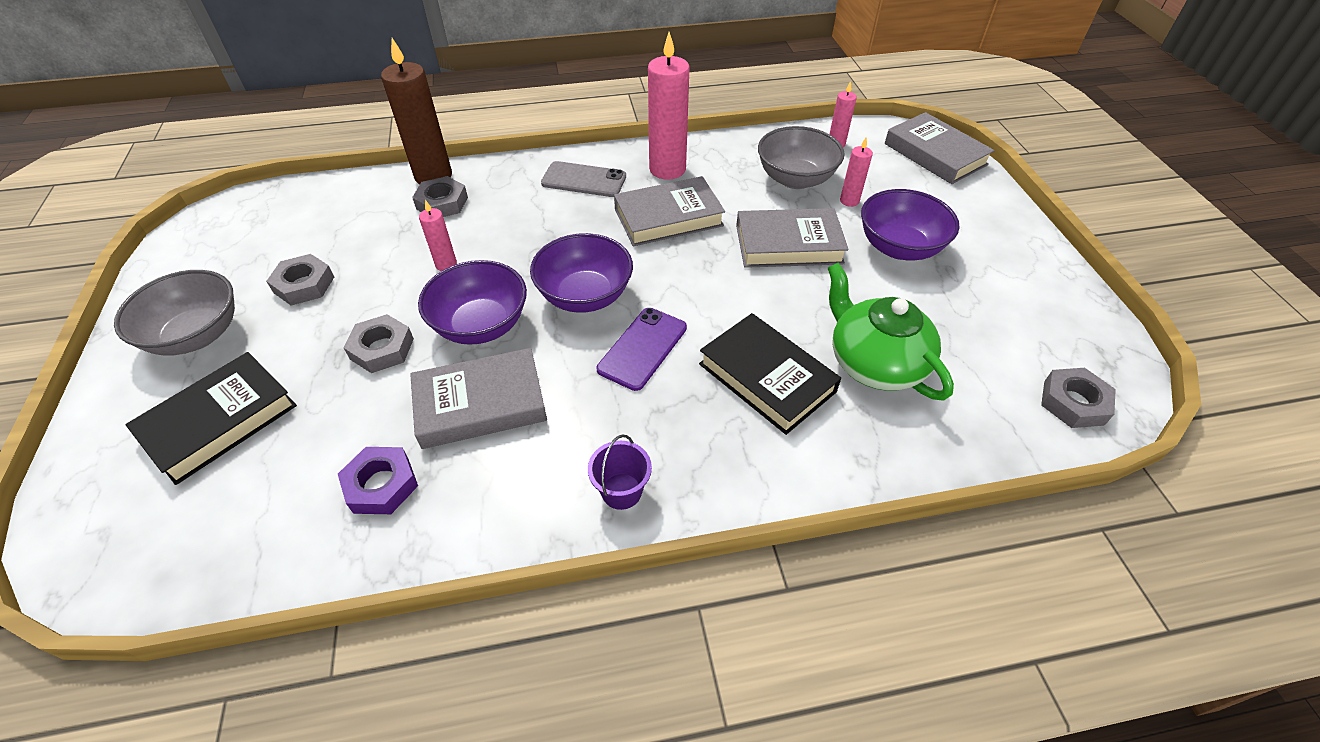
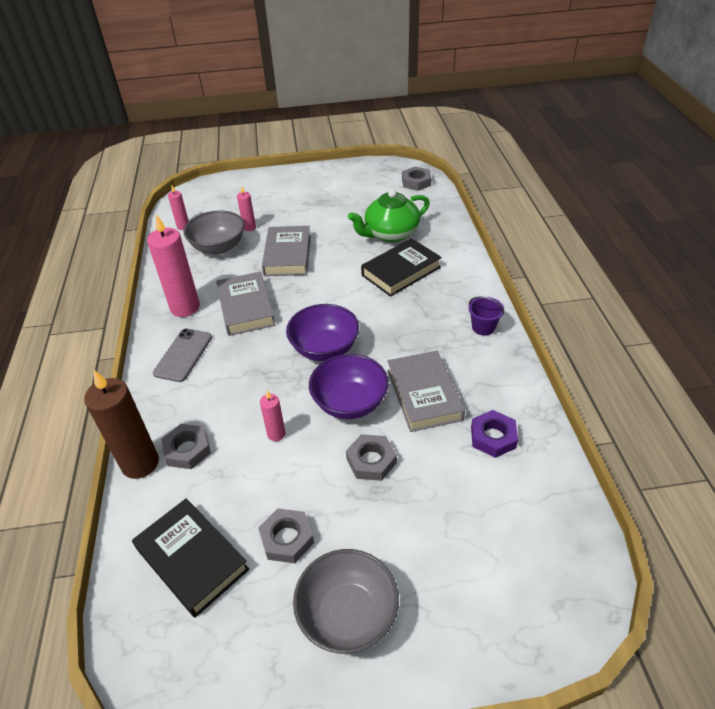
camera: 85 degrees left, 5 degrees down
black book [125,352,297,485] -> black book moved to [132,498,249,618]
purple phone [597,308,687,391] -> none
purple bowl [861,189,959,260] -> none
grey book [885,112,995,184] -> none

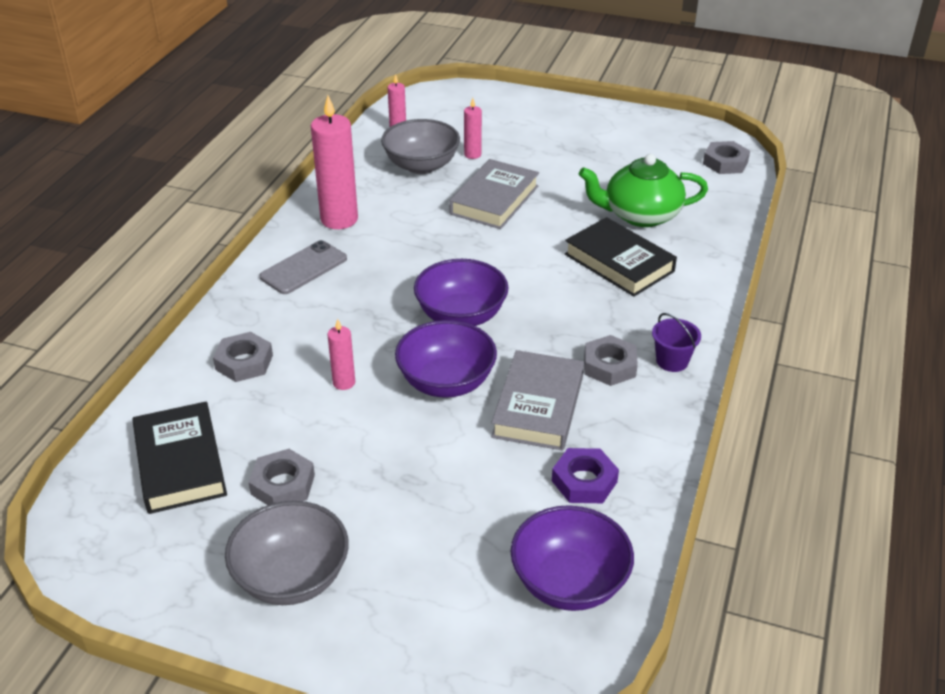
camera: 25 degrees right, 5 degrees down
brown candle [84,370,159,479] -> none
grey book [216,272,275,336] -> none
grey nut [346,434,397,481] -> grey nut moved to [584,335,638,386]
black book [361,238,442,297] -> black book turned 60 degrees clockwise [564,217,677,297]
none -> purple bowl [510,505,634,611]

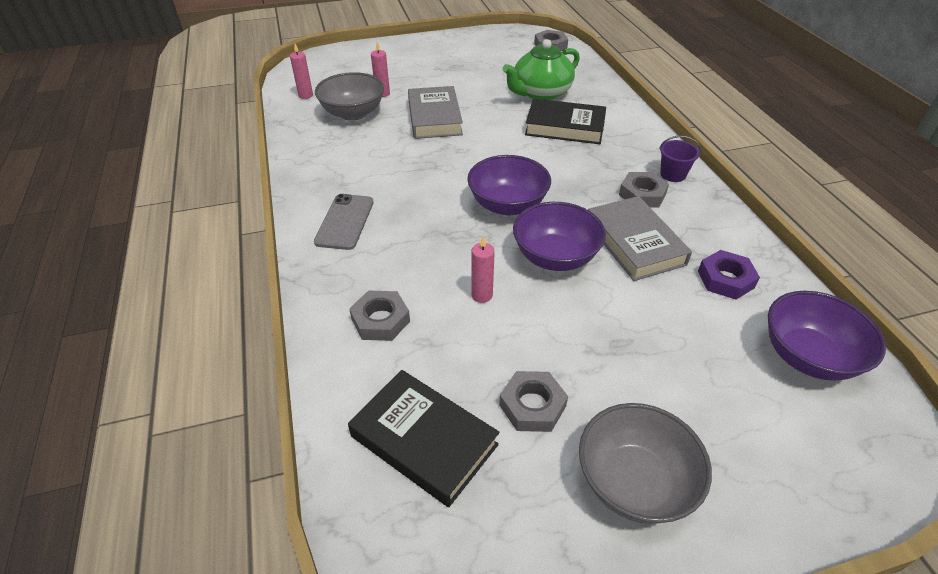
camera: 35 degrees left, 5 degrees up
pink candle [311,95,358,229] -> none

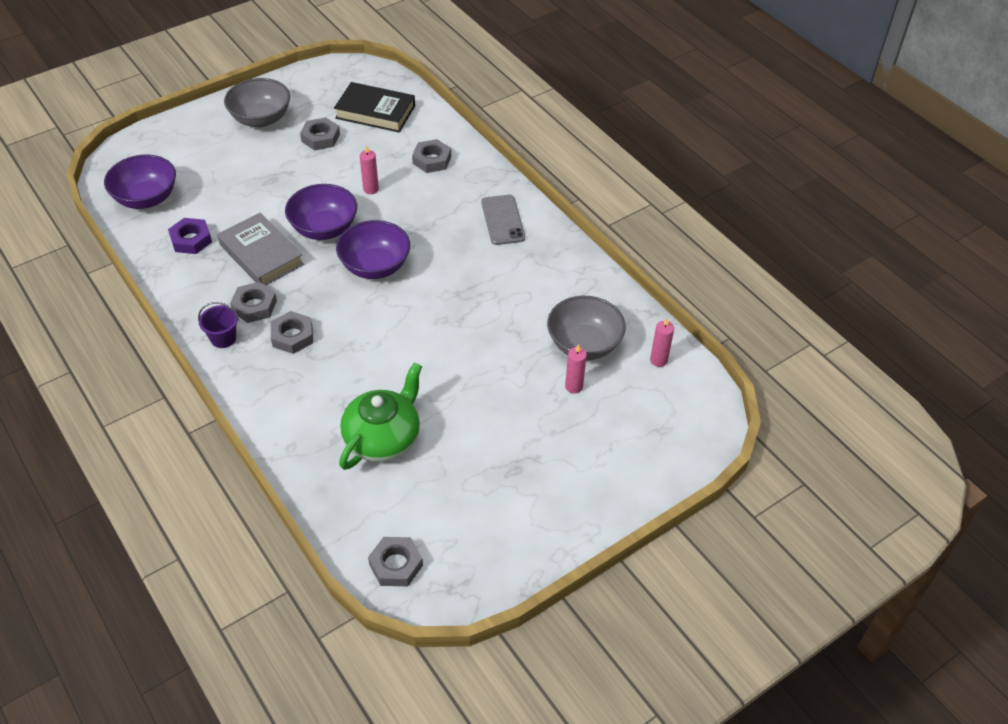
camera: 160 degrees right, 5 degrees up
grey book [408,86,463,139] -> none
black book [525,99,606,144] -> none
none -> grey nut [271,311,313,354]

